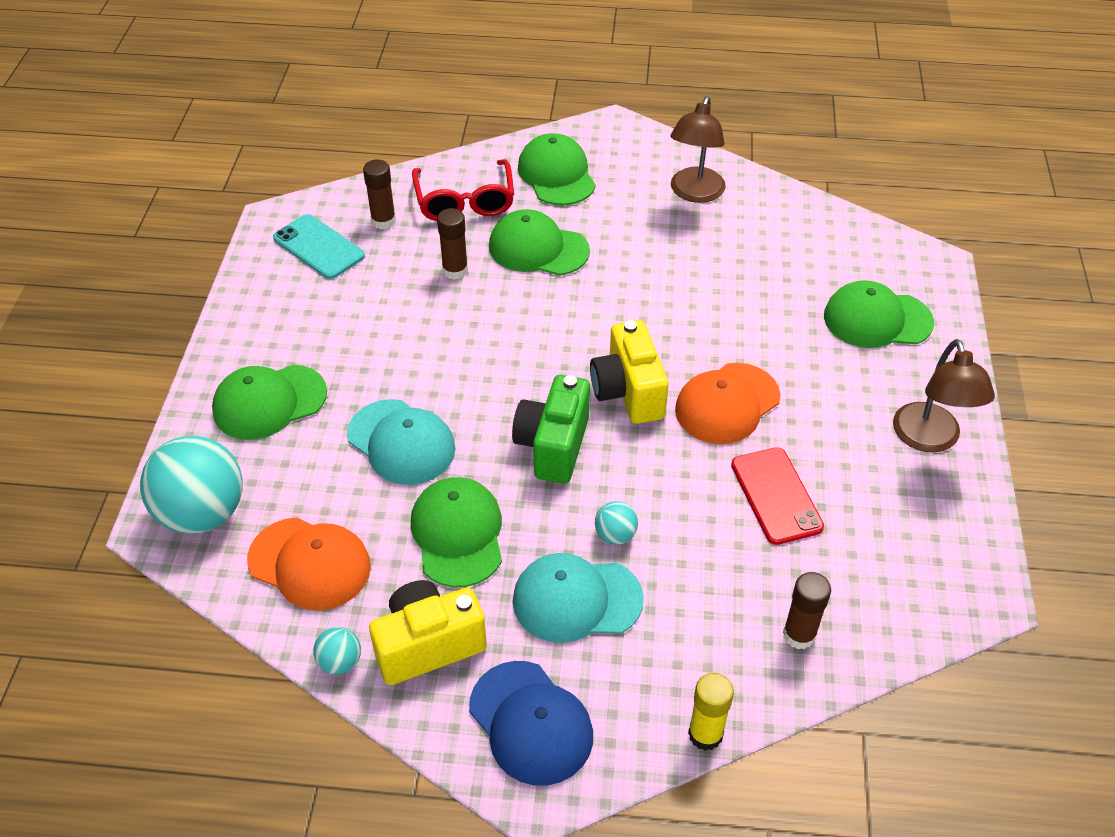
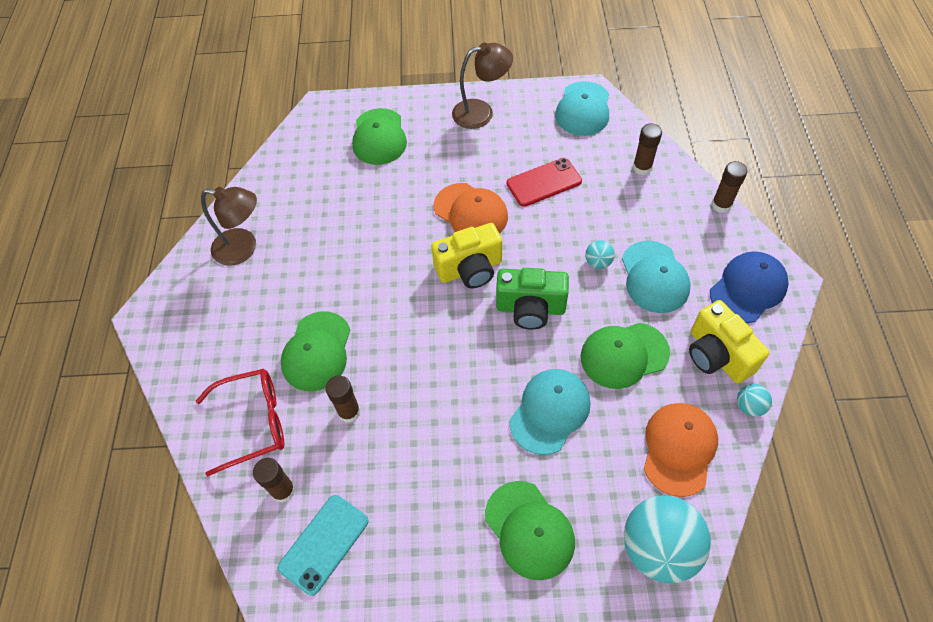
camera: 95 degrees left, 10 degrees up
green cap [518,133,596,205] -> none
yellow glue stick [688,673,734,751] -> brown glue stick [712,161,748,213]
none -> turquoise cap [555,81,609,136]

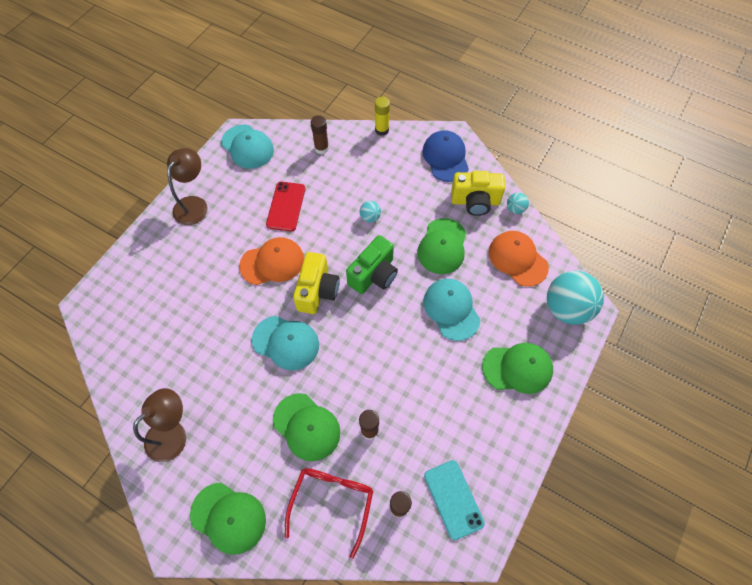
camera: 60 degrees left, 5 degrees up
green cap [352,108,407,165] -> green cap moved to [190,482,266,555]
turquoise cap [622,241,691,313] -> turquoise cap moved to [252,316,319,370]
brown glue stick [712,161,748,213] -> yellow glue stick [375,97,390,136]

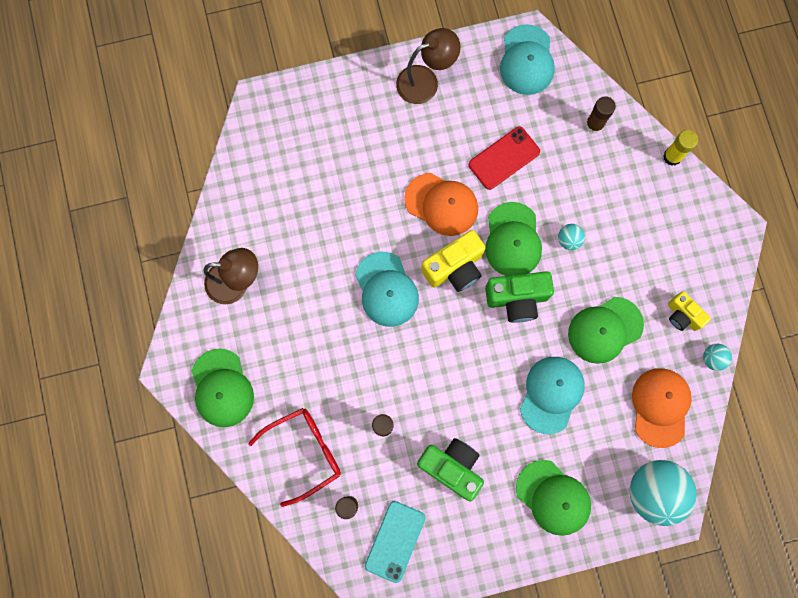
camera: 45 degrees right, 15 degrees up
green cap [273,393,340,461] -> green cap moved to [485,202,542,276]
blue cap [422,130,469,182] -> none
yellow camera [451,171,506,216] -> yellow camera [668,291,711,331], size x0.63
none -> green camera [417,438,484,501]

